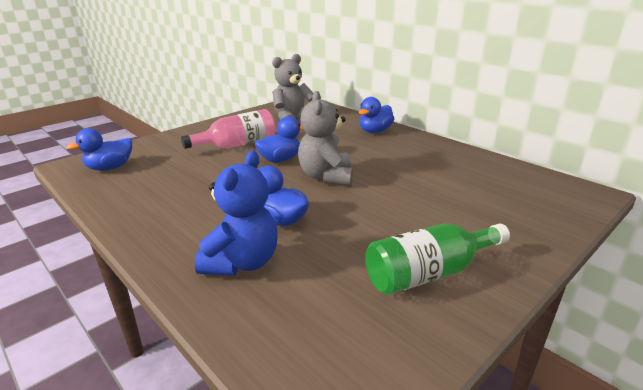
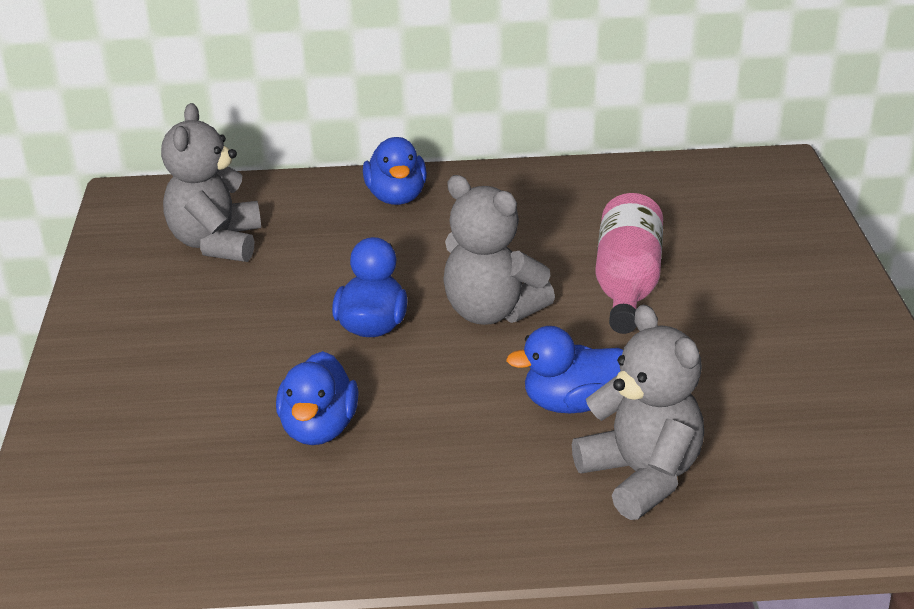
camera: 50 degrees left, 5 degrees up
blue duck [67,128,132,171] -> blue duck moved to [276,351,359,445]
pink bottle [181,109,275,149] -> pink bottle moved to [595,193,663,334]
blue teddy bear [195,151,278,276] -> grey teddy bear [572,305,704,520]
green bottle [365,223,510,295] -> none

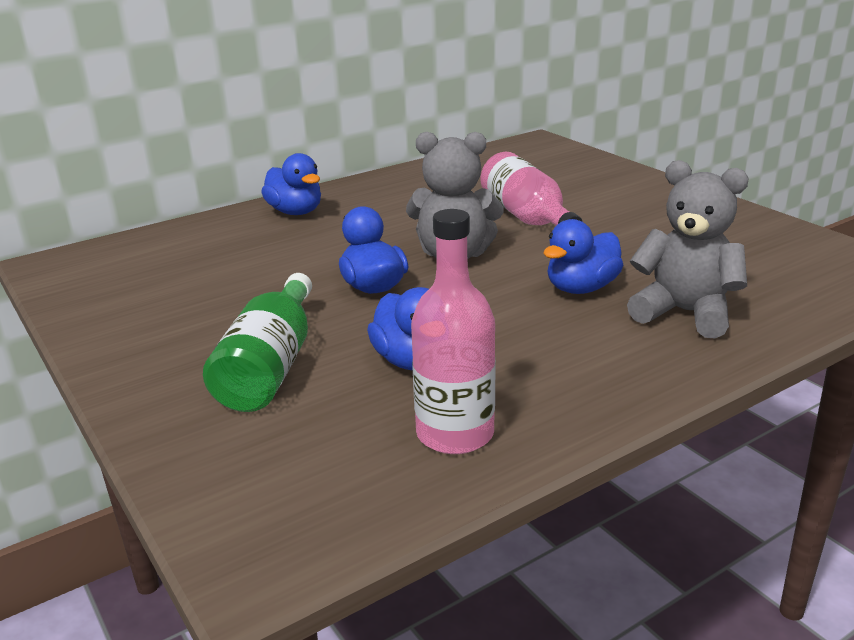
camera: 30 degrees left, 5 degrees down
grey teddy bear [161,103,261,262] -> none
none -> green bottle [203,273,312,412]
none -> pink bottle [411,209,496,454]

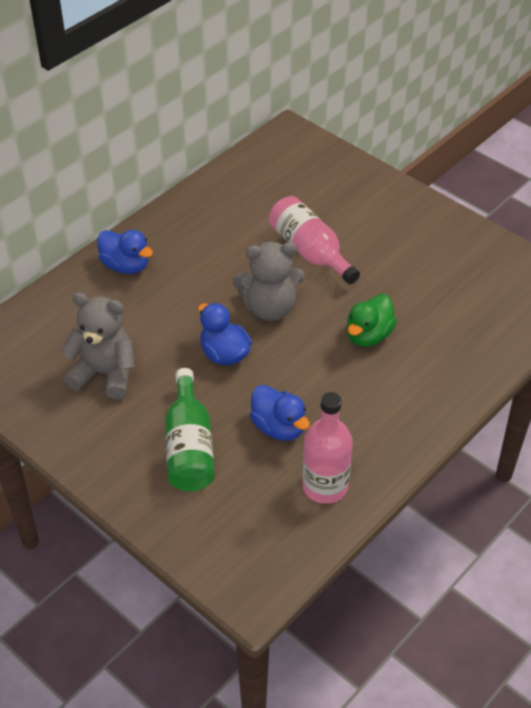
camera: 15 degrees left, 20 degrees up
blue duck [543,219,623,294] -> green duck [347,294,397,347]
grey teddy bear [627,160,749,339] -> grey teddy bear moved to [61,293,135,399]

